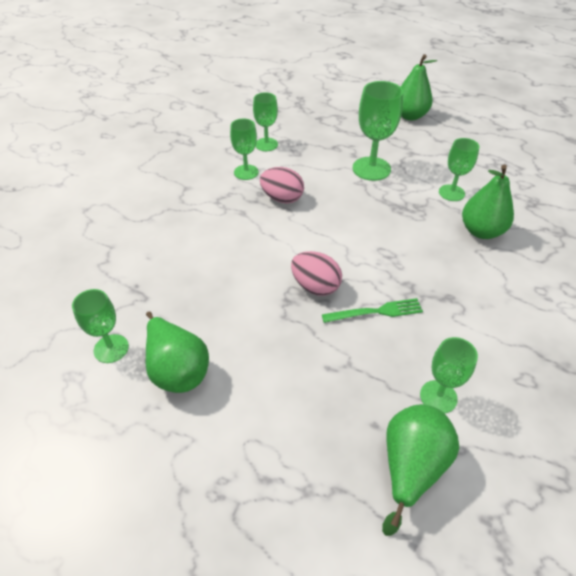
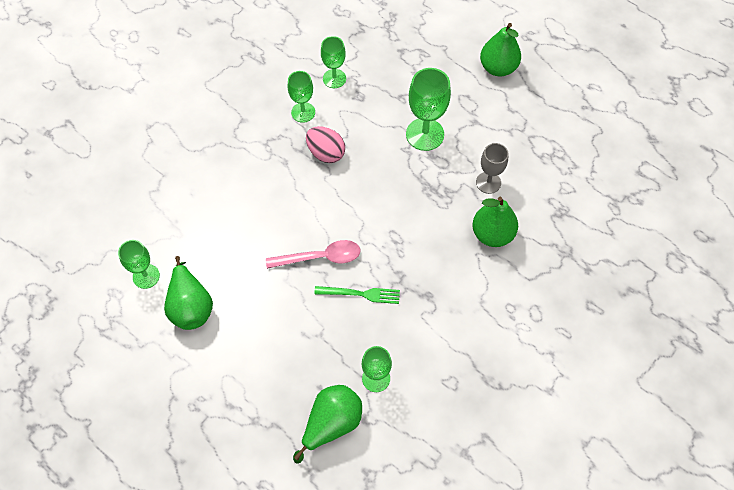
camera: 15 degrees right, 15 degrees up
pink egg [291,251,342,296] -> pink spoon [266,240,361,269]
green goblet [439,138,479,201] -> grey goblet [476,143,509,194]

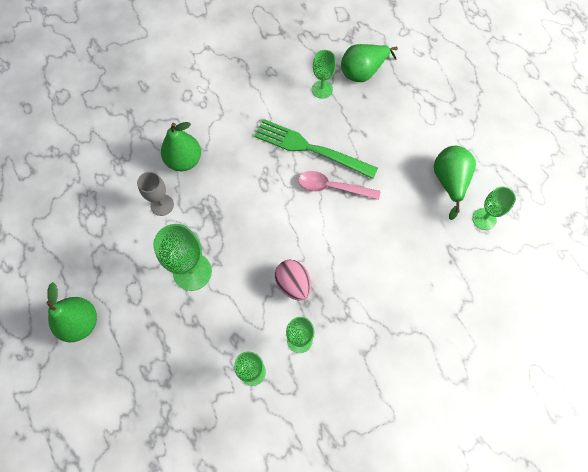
camera: 160 degrees left, 5 degrees up
green fork [314,286,400,304] -> green fork [254,119,378,179], size x1.81

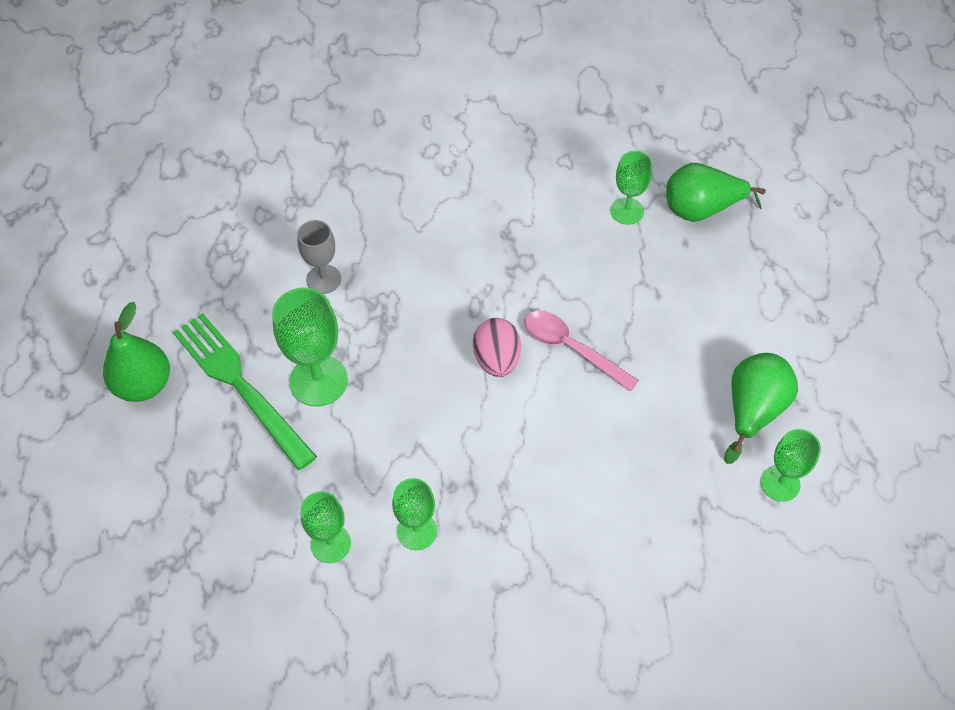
camera: 25 degrees right, 10 degrees down
green pear [161,122,201,171] -> none
green fork [254,119,378,179] -> green fork moved to [173,313,317,470]
pink egg [275,259,311,300] -> pink egg moved to [473,318,521,377]

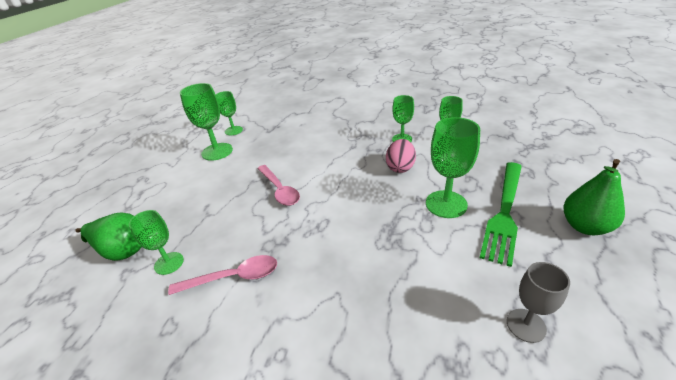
camera: 155 degrees left, 20 degrees down
green fork [173,313,317,470] -> green fork turned 45 degrees clockwise [480,162,522,267]
grey goblet [297,220,341,294] -> grey goblet moved to [507,262,570,343]
pink egg [473,318,521,377] -> pink egg moved to [386,139,416,173]
green pear [724,353,798,464] -> green goblet [180,83,233,161]
none -> pink spoon [168,255,277,295]

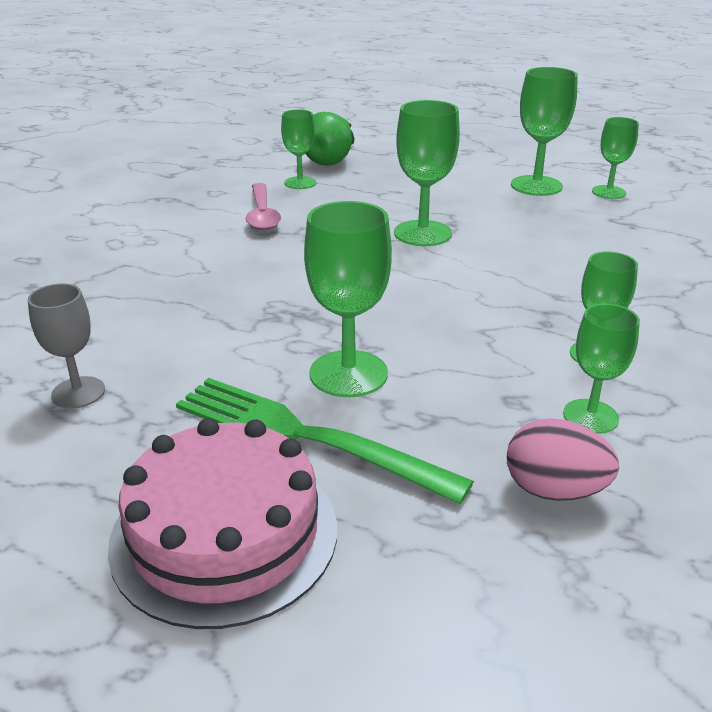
camera: 90 degrees right, 5 degrees down
pink spoon [257,165,300,206] -> green goblet [394,100,460,246]
pink egg [386,139,416,173] -> pink egg moved to [507,418,619,501]
green pear [564,159,625,235] -> pink cake [108,418,337,629]

